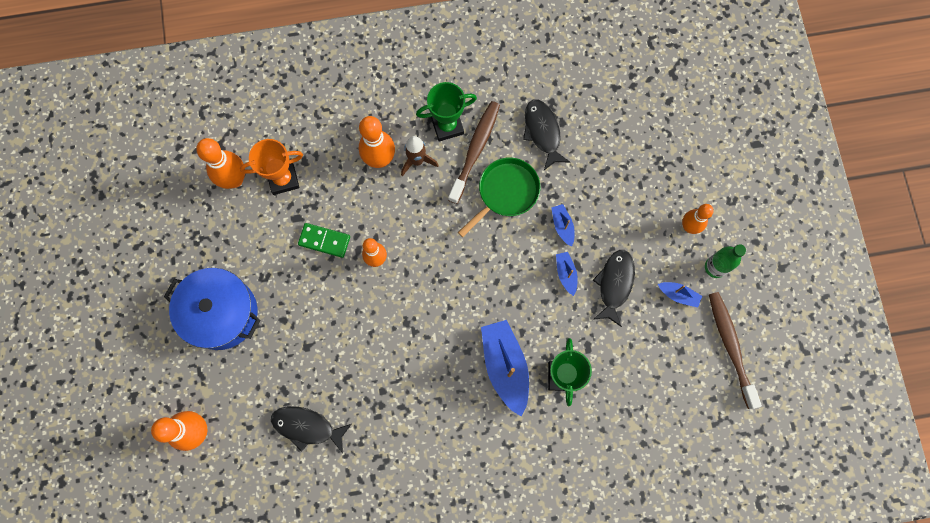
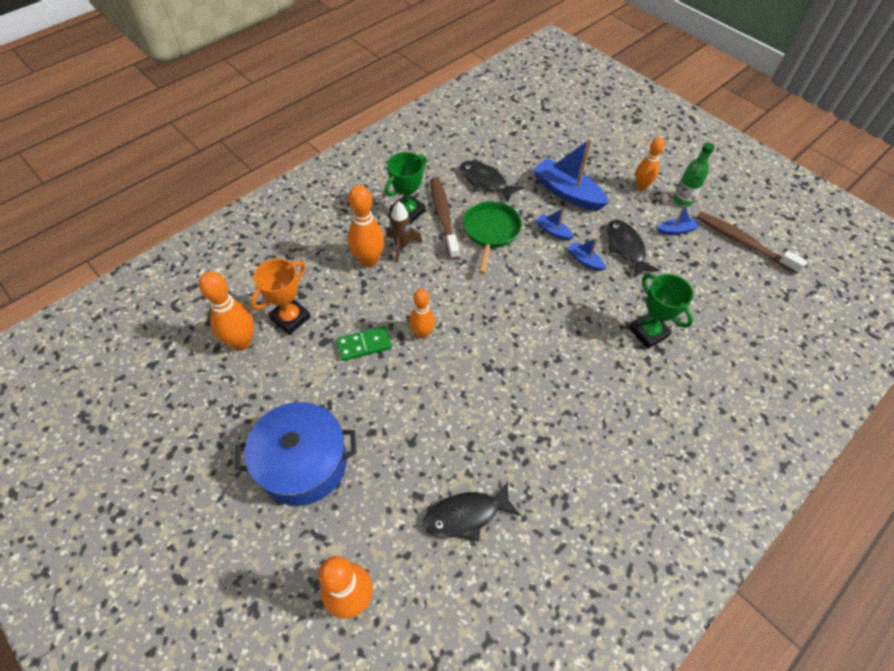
camera: 35 degrees left, 20 degrees down
blue boat [481,320,529,417] -> blue boat moved to [533,138,609,211]

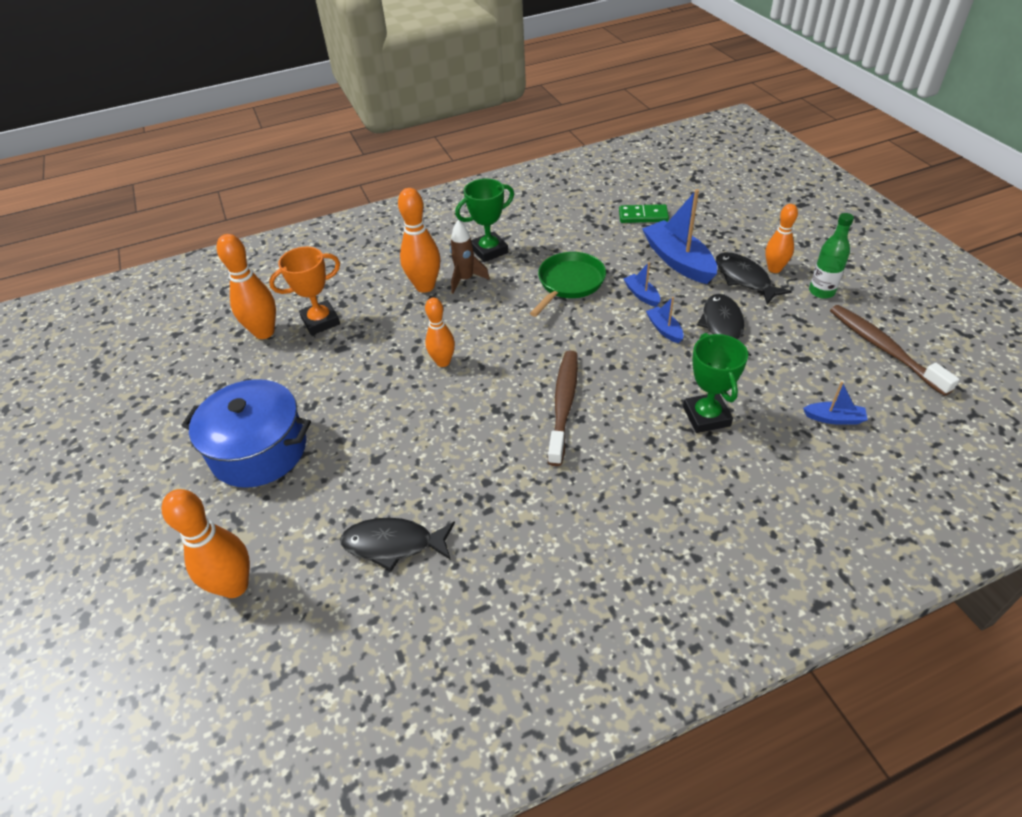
camera: 25 degrees right, 10 degrees down
green domino [336,326,392,361] -> green domino moved to [619,204,669,223]
brown toothbrush [430,177,460,260] -> brown toothbrush moved to [548,350,578,466]
black fish [460,161,523,202] -> black fish moved to [716,252,792,305]
blue boat [658,205,699,235] -> blue boat moved to [803,381,868,425]

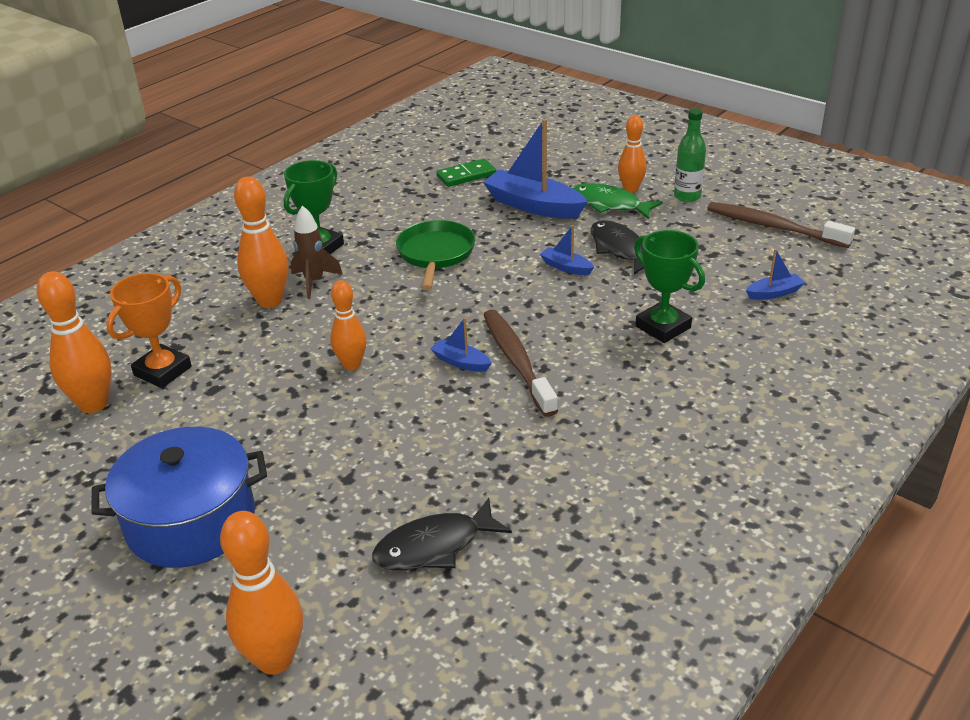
camera: 30 degrees left, 10 degrees down
blue boat [623,262,660,307] -> blue boat moved to [431,317,492,372]
black fish [716,252,792,305] -> green fish [573,183,663,219]

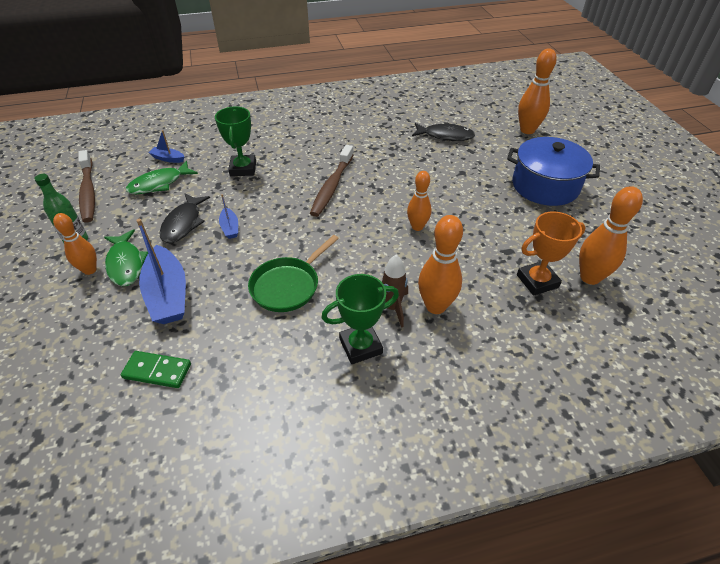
camera: 145 degrees left, 10 degrees up
blue boat [431,317,492,372] -> none
none -> green fish [126,161,198,194]

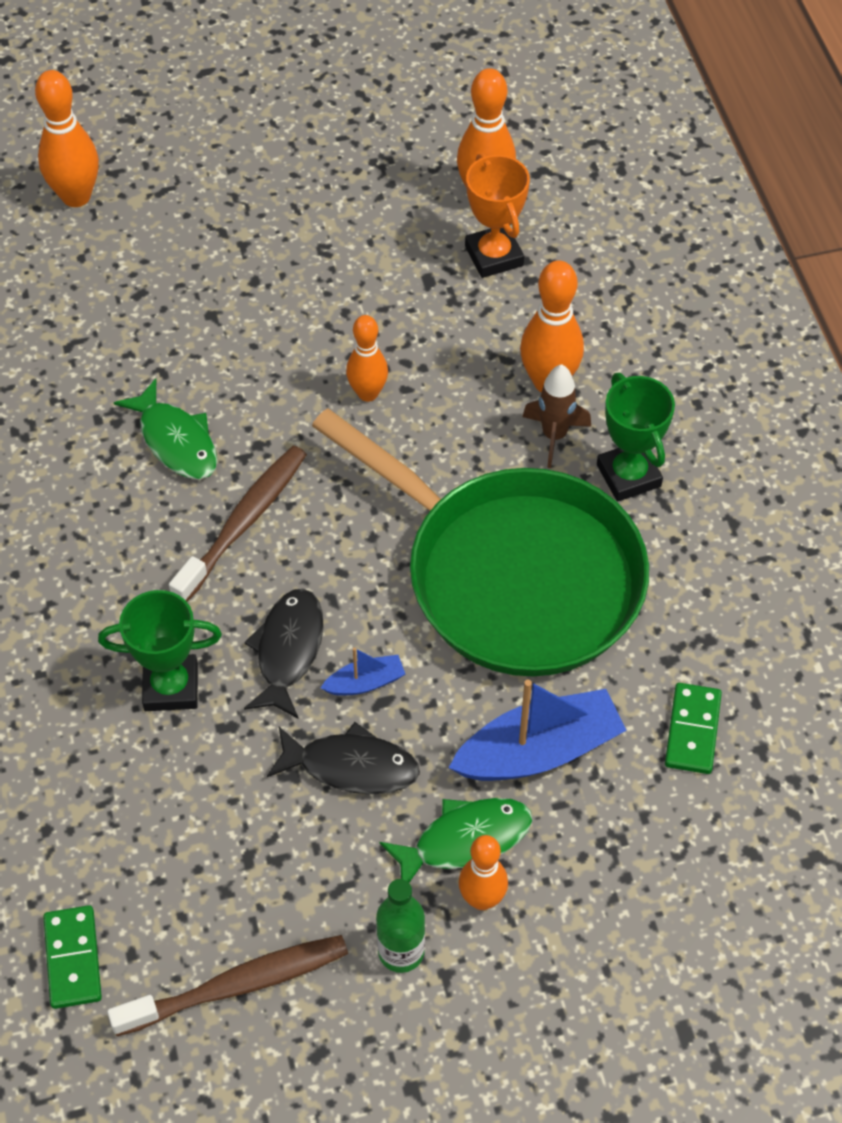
camera: 90 degrees left, 10 degrees up
green fish [126,161,198,194] -> green fish moved to [114,379,218,479]
blue boat [148,130,185,163] -> none
green pan [248,235,339,312] -> green pan [312,408,649,676], size x2.05
brown toothbrush [310,145,353,217] -> brown toothbrush turned 75 degrees counterclockwise [169,446,307,602]
black fish [412,122,475,141] -> black fish moved to [244,589,324,719]
blue pot [507,137,600,206] -> none
none -> green domino [43,905,102,1009]

